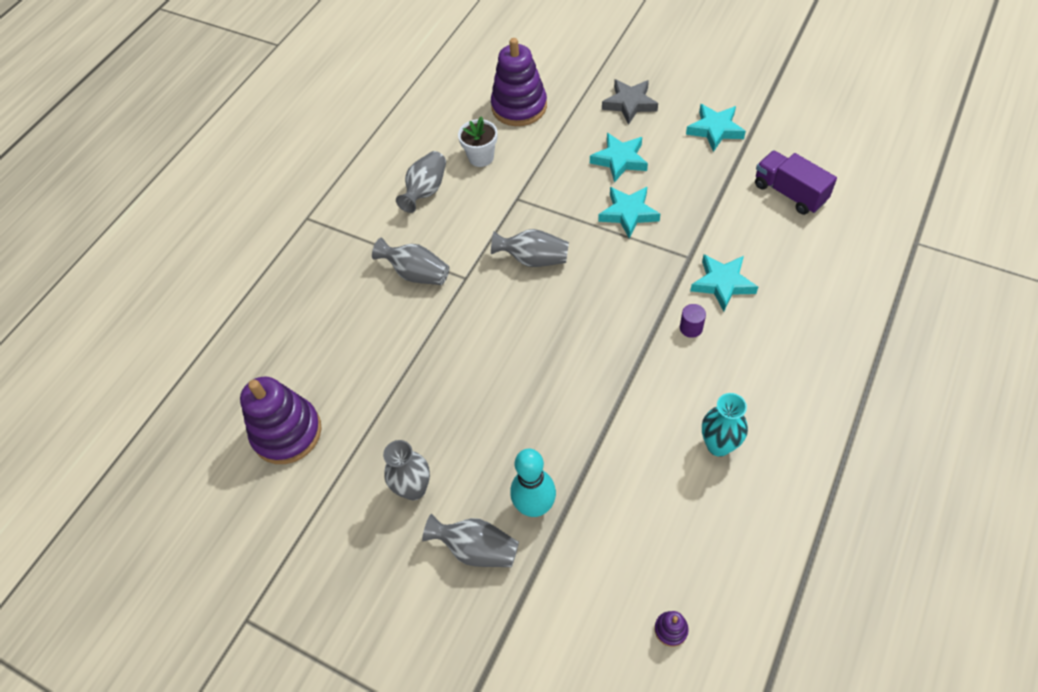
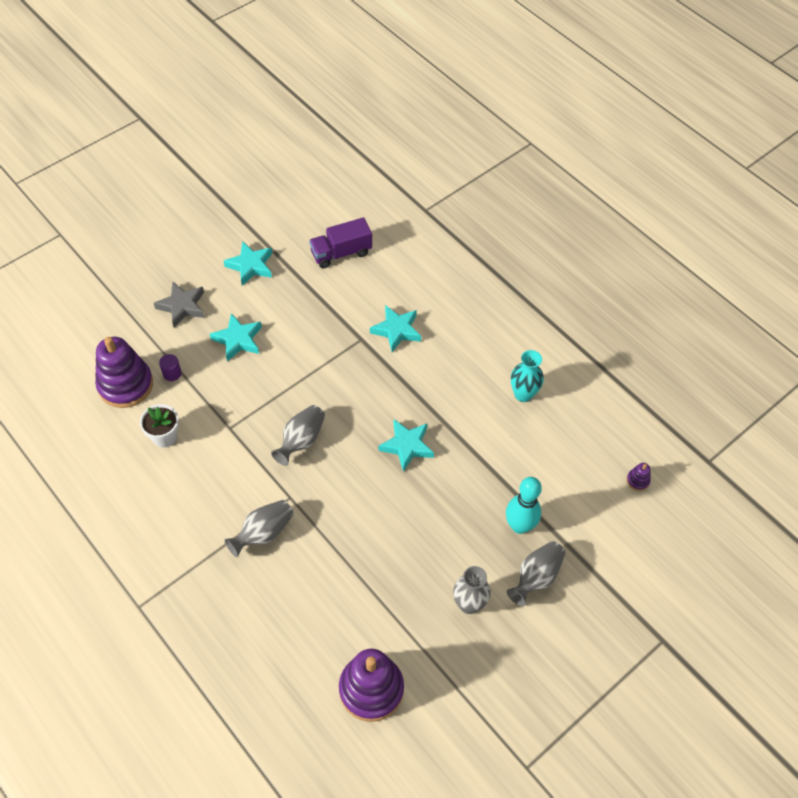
camera: 75 degrees left, 0 degrees up
grey vase [396,151,446,213] -> none
turquoise star [598,187,660,238] -> turquoise star moved to [378,419,434,472]
purple cylinder [680,304,706,338] -> purple cylinder moved to [159,354,182,381]

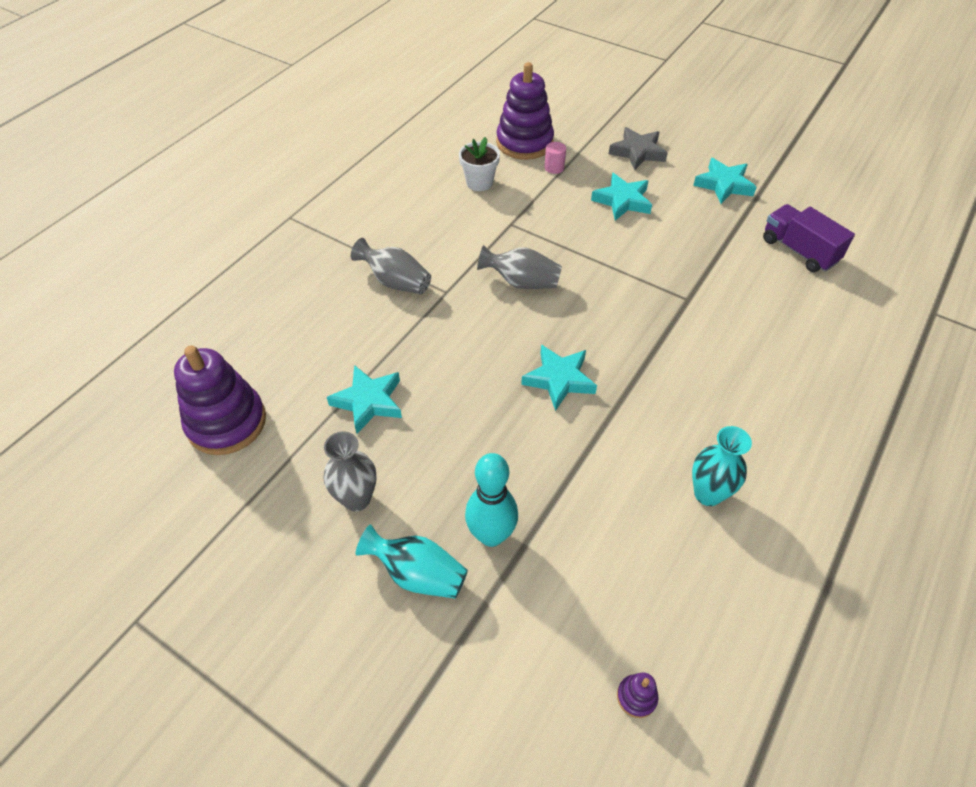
camera: 75 degrees right, 5 degrees down
purple cylinder [159,354,182,381] -> pink cylinder [544,142,566,174]
turquoise star [370,305,421,352] -> turquoise star moved to [327,365,402,434]
grey vase [507,541,566,606] -> turquoise vase [356,524,468,599]

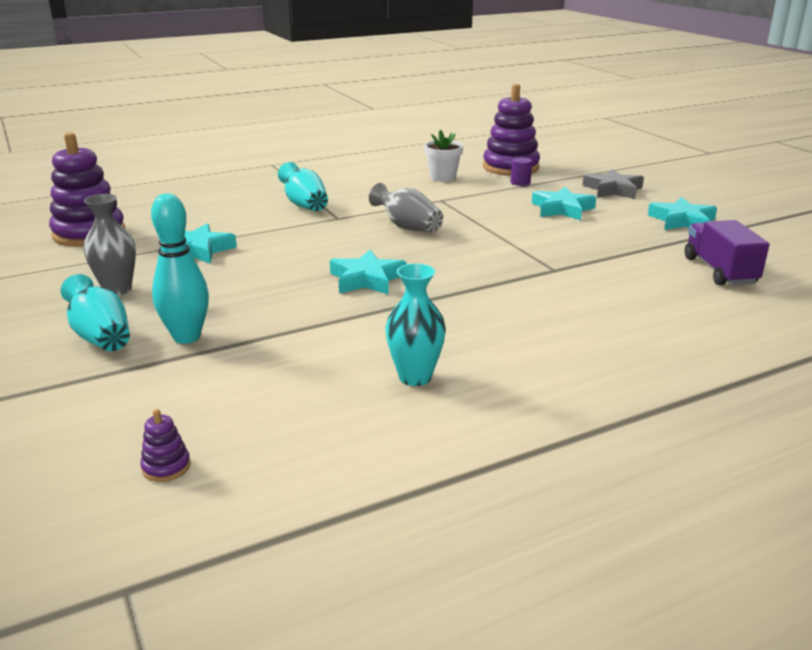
camera: 30 degrees right, 25 degrees down
grey vase [351,238,431,294] -> turquoise vase [278,162,328,211]
pink cylinder [544,142,566,174] -> purple cylinder [510,157,532,186]

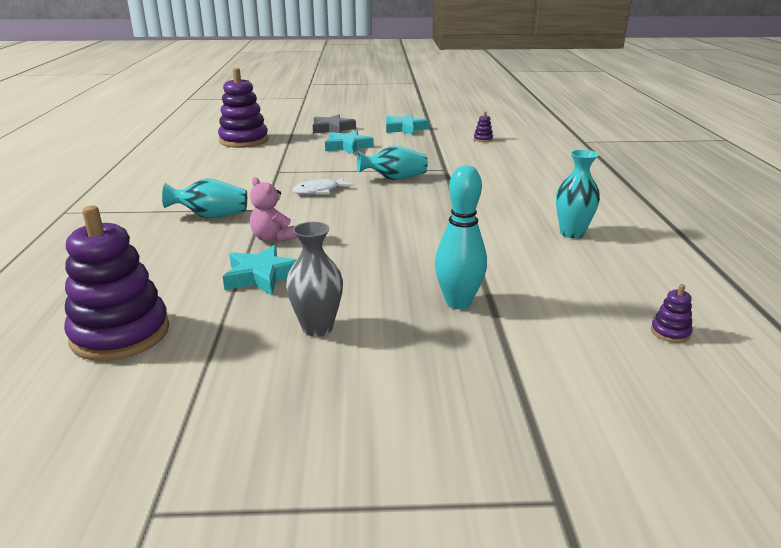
camera: 65 degrees left, 0 degrees up
turquoise vase [61,274,130,351] -> turquoise vase moved to [357,146,428,180]
turquoise star [330,250,406,295] -> none
grey vase [369,183,443,232] -> white fish [293,177,354,195]
white flower pot [424,130,463,182] -> none
purple cylinder [510,157,532,186] -> none
purple truck [685,220,770,285] -> purple stacking toy [474,111,493,142]
none -> pink teddy bear [250,177,297,242]

